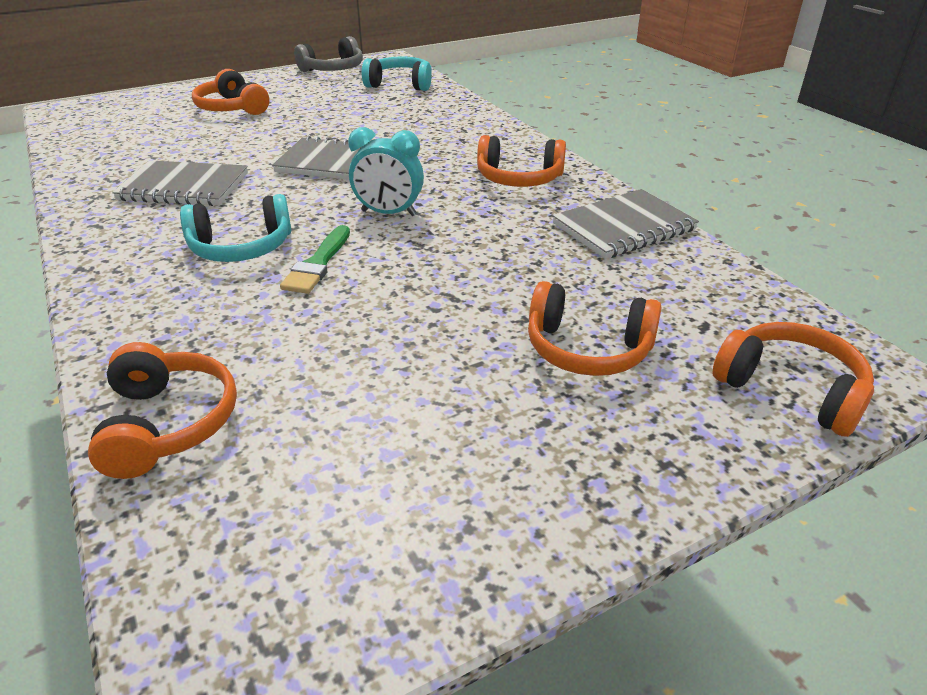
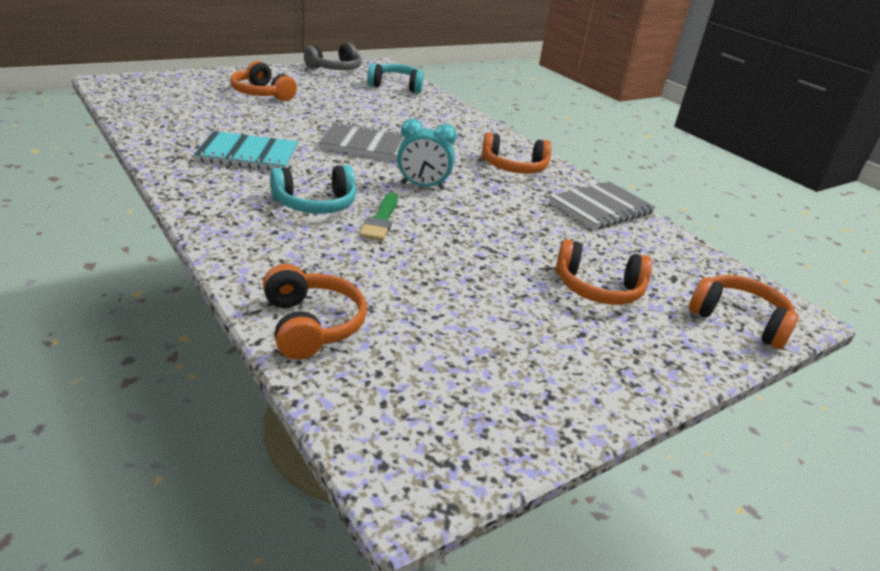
camera: 10 degrees left, 5 degrees down
grey notebook [112,160,248,206] -> turquoise notebook [194,131,298,170]

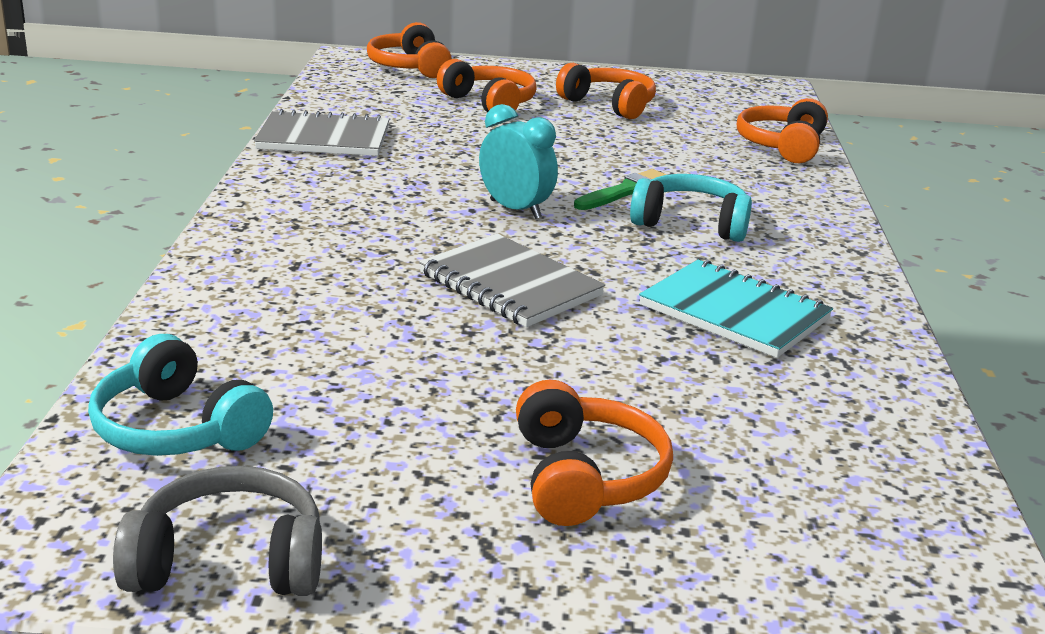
camera: 140 degrees left, 5 degrees down
orange headphones [482,132,552,174] -> orange headphones moved to [556,63,656,119]

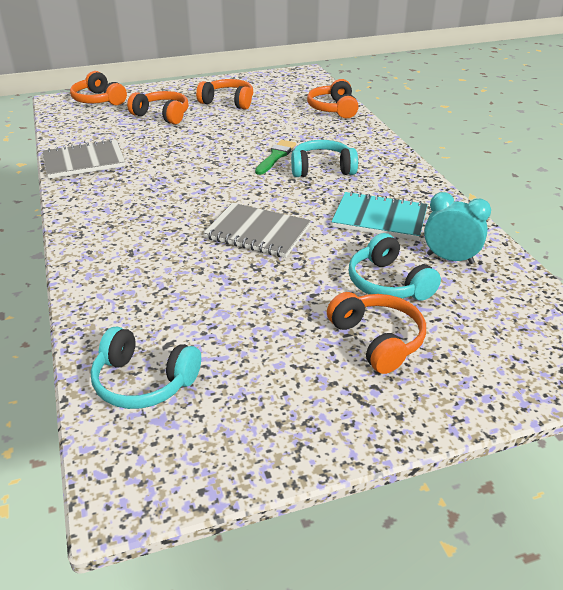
camera: 20 degrees left, 10 degrees up
grey headphones [113,466,322,596] -> none
turquoise clock [479,104,558,219] -> turquoise clock moved to [424,192,491,264]
none -> turquoise headphones [348,233,441,301]

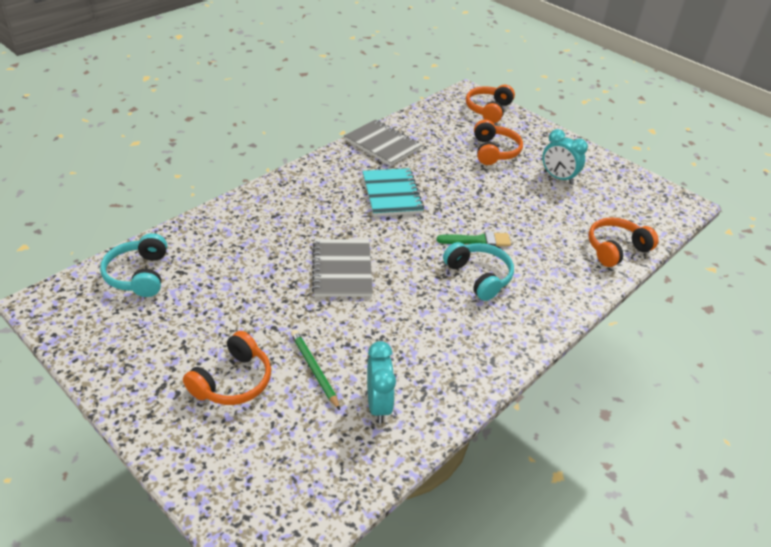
camera: 60 degrees right, 5 degrees up
orange headphones [196,79,253,109] -> turquoise clock [542,129,588,184]
turquoise notebook [331,191,428,240] -> turquoise notebook moved to [363,168,424,216]
turquoise headphones [348,233,441,301] -> green pencil [291,330,340,410]

